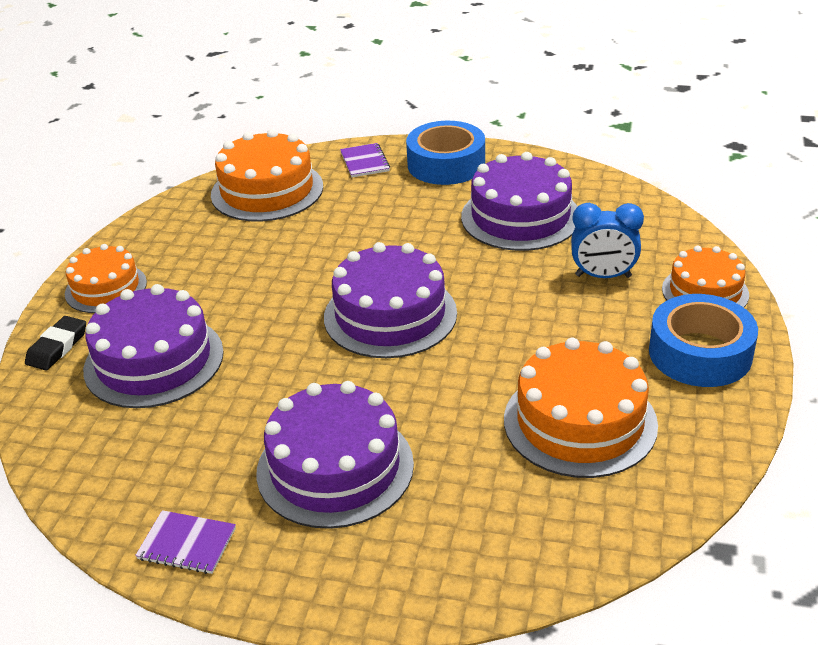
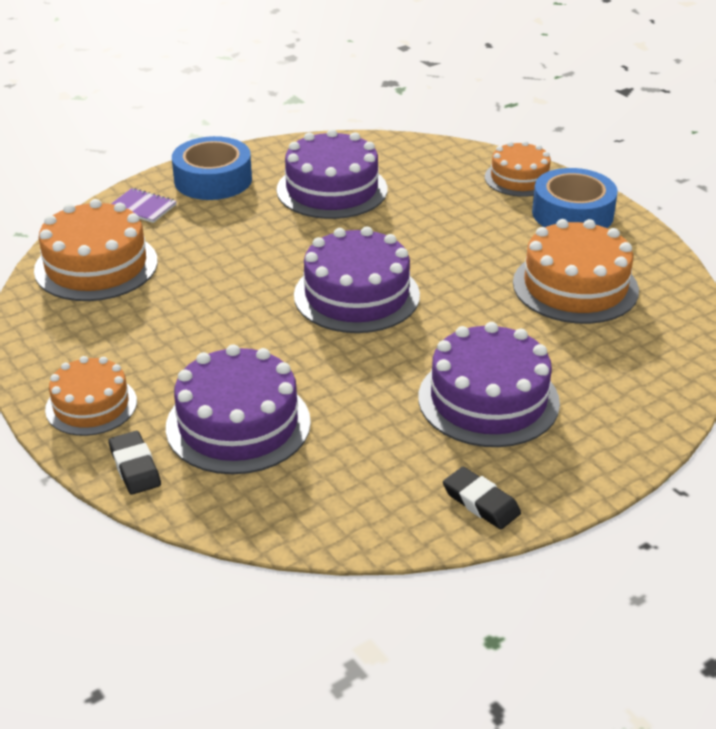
camera: 50 degrees left, 0 degrees up
purple notebook [135,510,236,574] -> black eraser [443,467,521,529]
blue clock [571,203,644,278] -> none

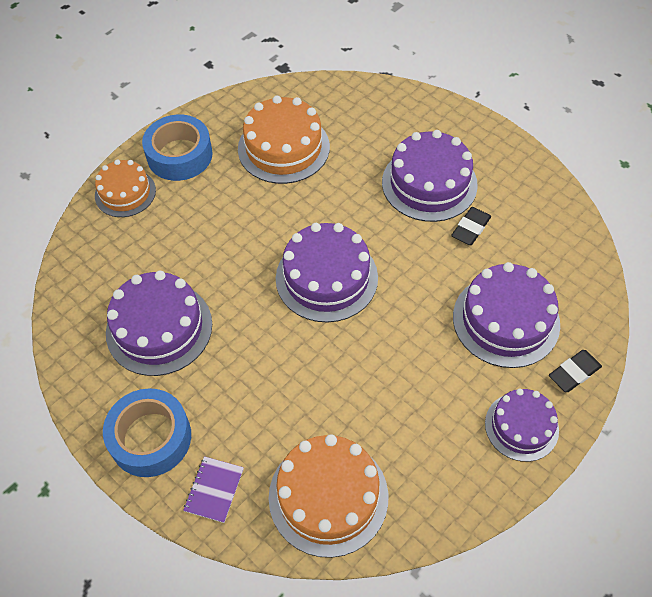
camera: 100 degrees left, 20 degrees up
orange cake [45,356,137,436] -> purple cake [485,388,559,462]
black eraser [443,467,521,529] -> black eraser moved to [451,207,491,245]

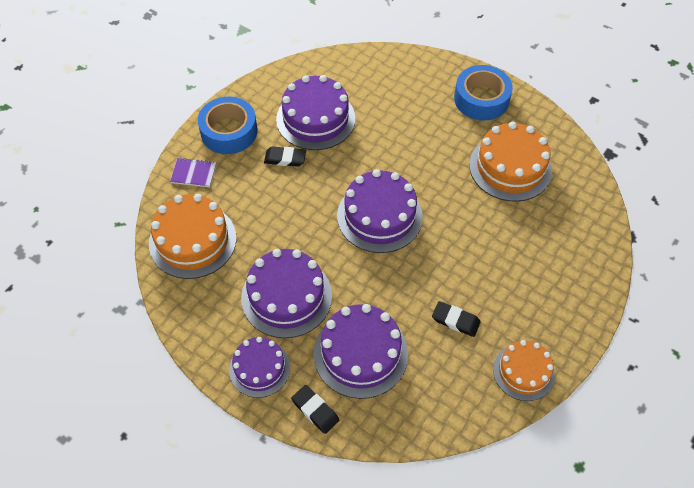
camera: 80 degrees right, 0 degrees up
orange cake [95,159,156,217] -> orange cake moved to [493,340,555,401]
purple cake [382,130,478,222] -> purple cake moved to [241,249,332,338]
none -> black eraser [264,146,306,167]

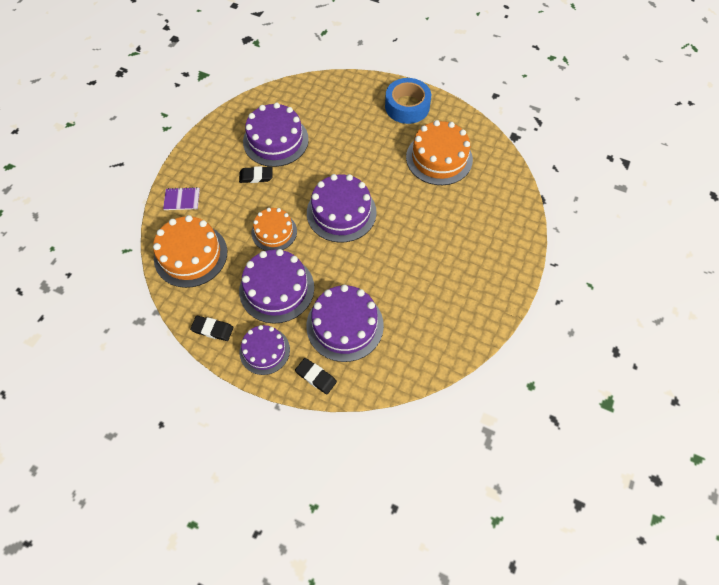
camera: 10 degrees left, 5 degrees up
blue tape [198,97,257,154] -> none
black eraser [432,301,481,337] -> black eraser moved to [190,316,233,341]
orange cake [493,340,555,401] -> orange cake moved to [252,208,297,251]

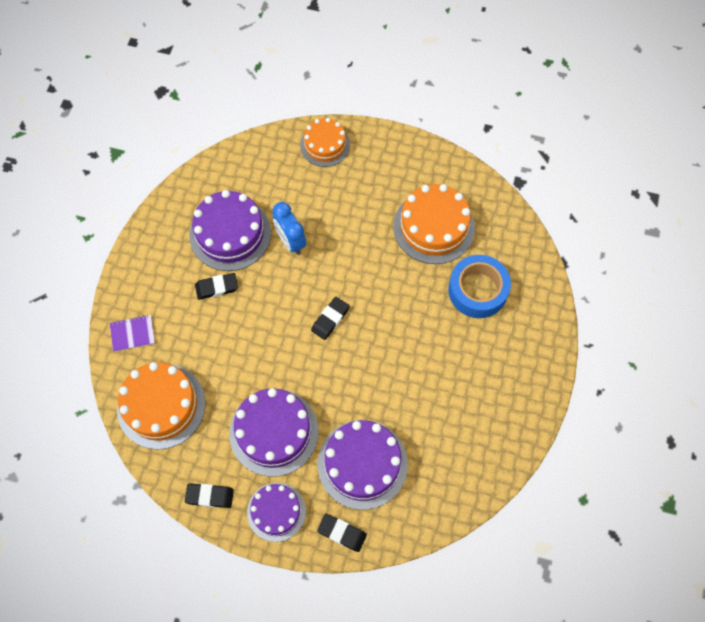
camera: 10 degrees left, 5 degrees up
orange cake [252,208,297,251] -> orange cake moved to [300,118,350,167]
purple cake [307,174,377,243] -> black eraser [311,297,350,340]
blue tape [385,78,431,124] -> blue tape moved to [448,255,511,318]
none -> blue clock [272,202,306,255]

